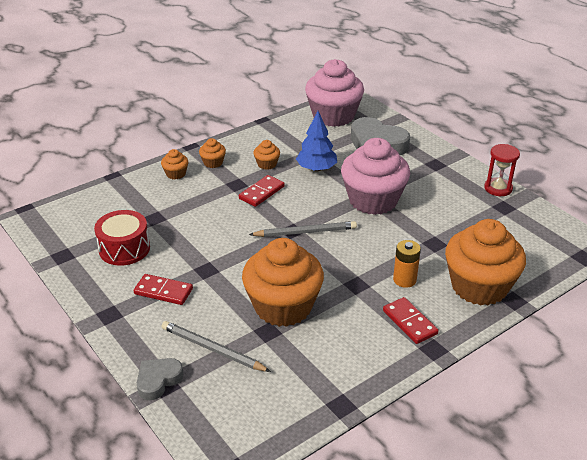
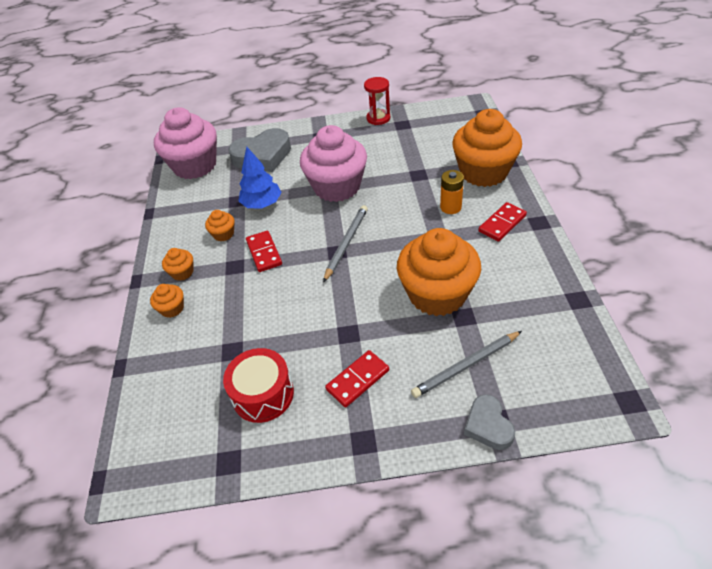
camera: 55 degrees left, 10 degrees up
red domino [383,297,439,344] -> red domino turned 45 degrees counterclockwise [478,202,527,242]

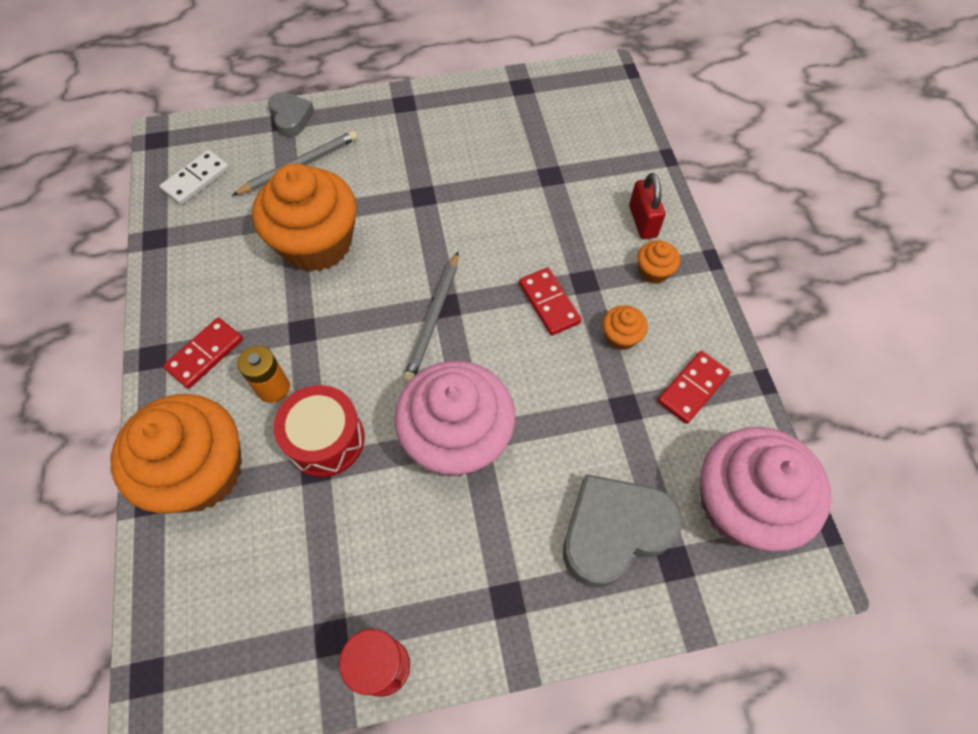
camera: 170 degrees right, 15 degrees up
orange cupcake [150,284,184,318] -> red padlock [629,173,665,239]
red drum [223,348,294,423] -> red drum moved to [274,385,365,477]
blue tree [238,147,282,209] -> none
red domino [325,350,389,407] -> red domino moved to [657,351,730,424]
none -> white domino [160,150,230,205]

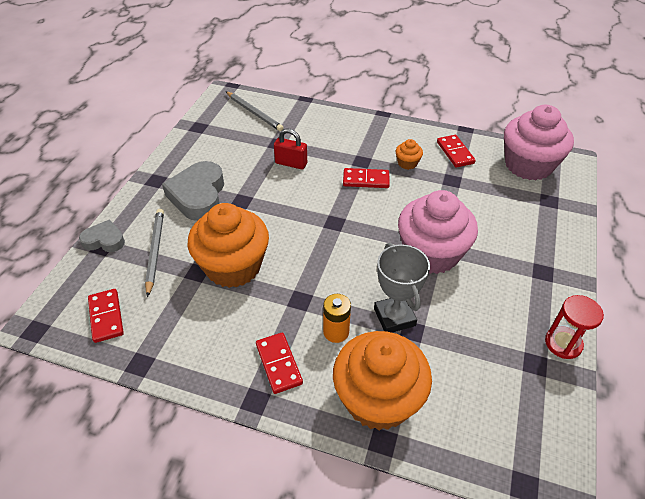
camera: 60 degrees left, 15 degrees down
white domino [160,150,230,205] -> red domino [88,289,124,343]
red drum [274,385,365,477] -> grey trophy [374,243,430,333]
grey pencil [403,252,458,383] -> grey pencil moved to [226,91,284,131]
grey heart [563,474,682,588] -> grey heart moved to [162,161,224,221]
red padlock [629,173,665,239] -> red padlock moved to [274,129,307,169]
orange cupcake [638,240,680,284] -> none

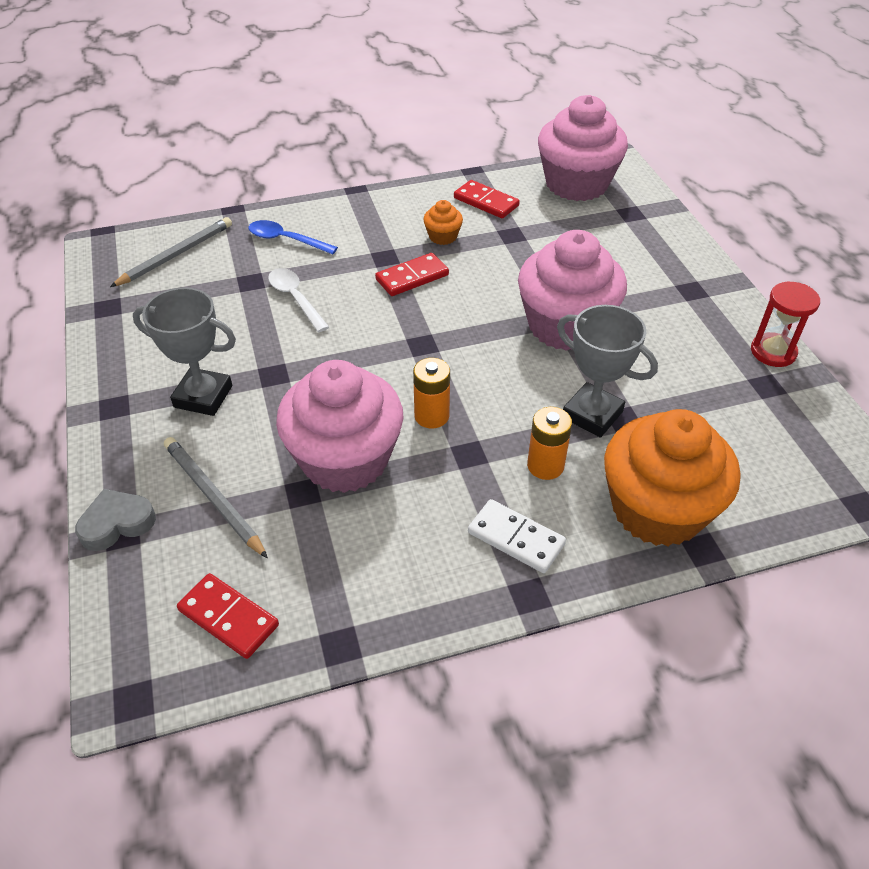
camera: 35 degrees left, 0 degrees up
grey heart [162,161,224,221] -> grey trophy [133,287,236,416]
orange cupcake [188,203,269,288] -> pink cupcake [276,360,403,493]
grey pencil [226,91,284,131] -> grey pencil turned 60 degrees counterclockwise [110,217,232,287]
red domino [256,333,303,394] -> white domino [468,499,566,573]
red padlock [274,129,307,169] -> white spoon [268,268,329,332]
none -> blue spoon [248,220,338,254]
none -> orange battery [413,358,450,428]

